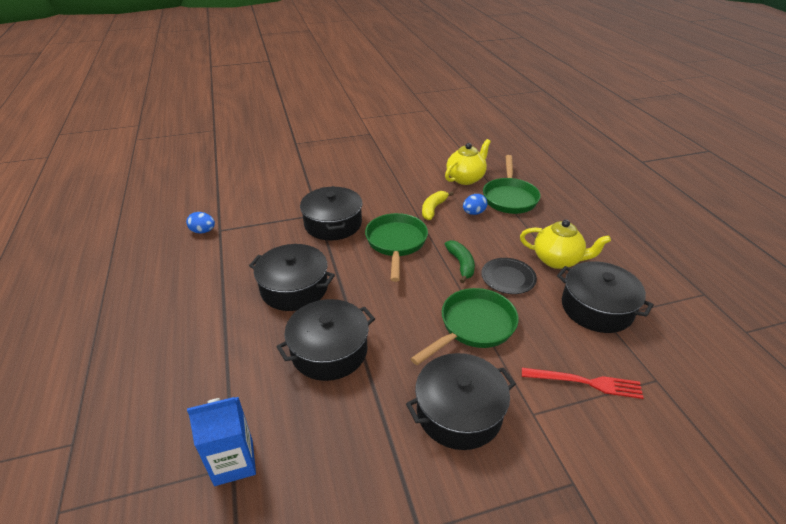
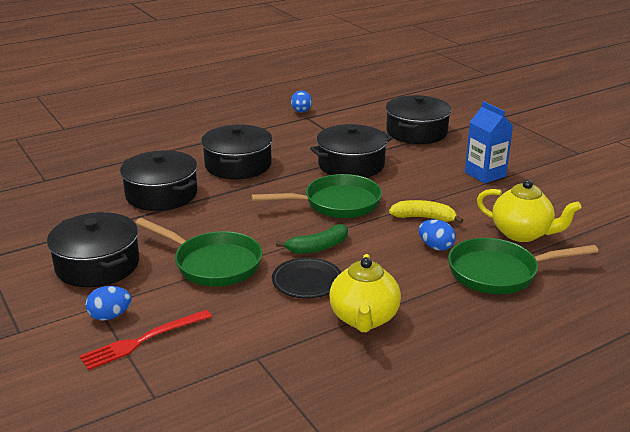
camera: 75 degrees right, 10 degrees down
blue carton [187,397,256,486] -> blue carton moved to [465,101,513,184]
red fork [522,368,644,399] -> red fork turned 60 degrees clockwise [80,310,212,370]
black pot [557,261,654,333] -> black pot moved to [386,95,451,144]
none -> blue egg [86,286,132,321]

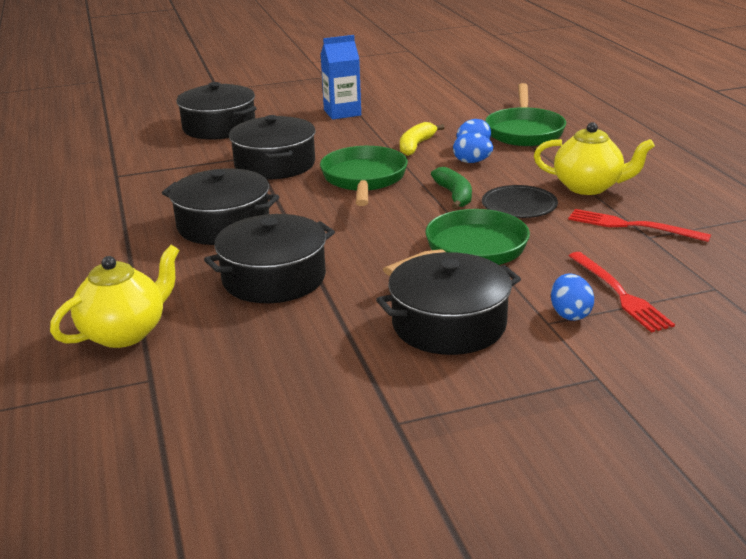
camera: 75 degrees left, 0 degrees up
blue egg [291,90,312,113] -> blue egg moved to [453,133,493,163]
yellow teapot [477,179,582,242] -> yellow teapot moved to [50,245,179,348]
none -> red fork [568,209,711,242]

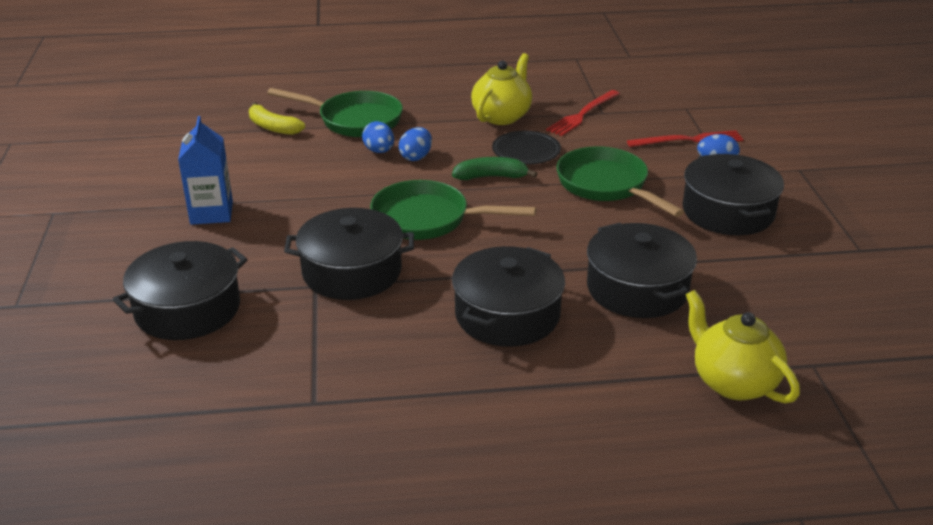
camera: 80 degrees left, 5 degrees up
yellow banana [400,122,445,156] -> yellow banana moved to [249,102,305,135]

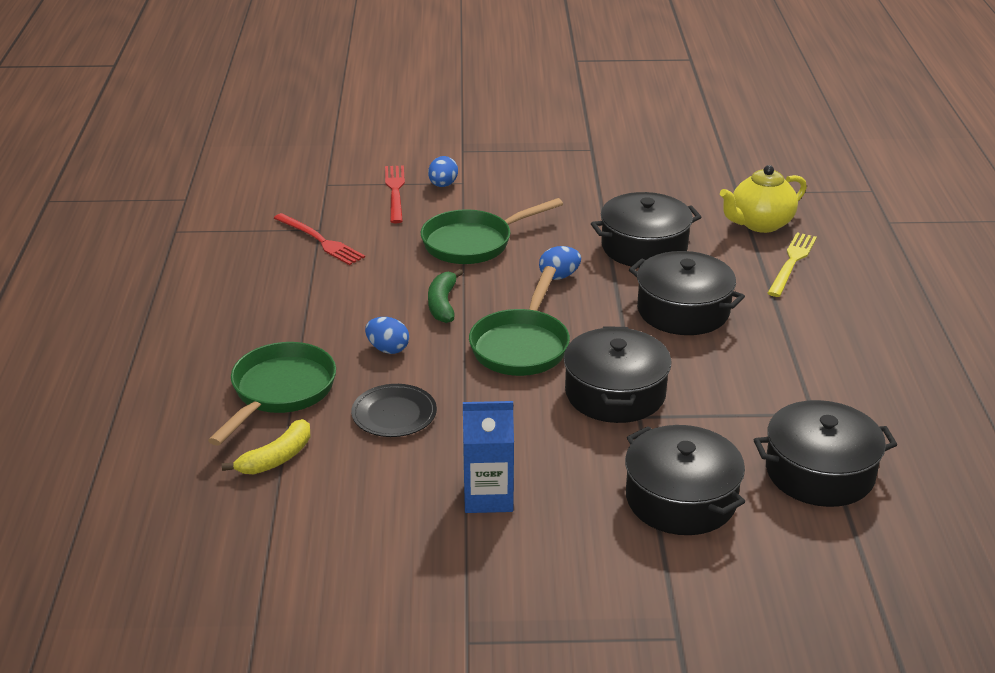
camera: 85 degrees left, 0 degrees up
blue egg [362,121,394,153] -> blue egg moved to [539,246,581,280]
yellow teapot [471,53,532,125] -> none
black plate [492,131,561,164] -> black plate moved to [351,384,437,437]
black pot [682,154,784,235] -> black pot moved to [754,400,897,507]
none -> yellow fork [768,232,817,297]

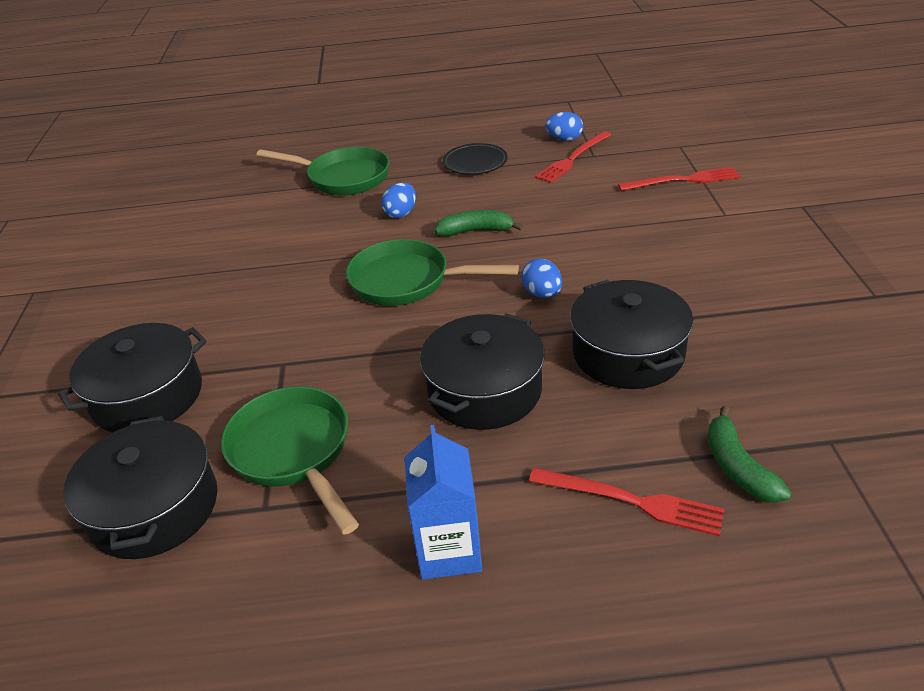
camera: 90 degrees right, 5 degrees up
yellow banana [222,419,310,474] -> none
black plate [351,384,437,437] -> black plate moved to [443,143,508,175]
green pan [421,198,563,264] -> green pan moved to [221,386,359,535]
blue egg [428,156,458,187] -> blue egg moved to [545,112,583,141]
blue carton [463,401,514,513] -> blue carton moved to [405,425,482,580]
black pot [564,326,672,423] -> none
yellow teapot [720,165,807,233] -> green banana [708,406,791,503]
yellow fork [768,232,817,297] -> red fork [529,468,724,536]

